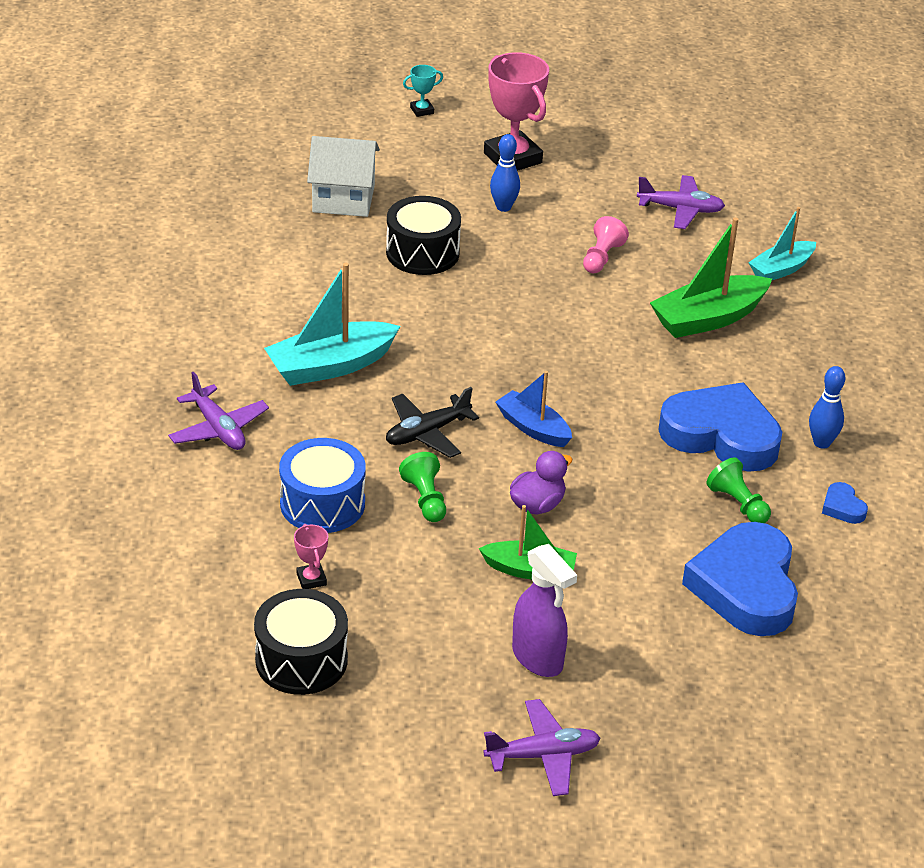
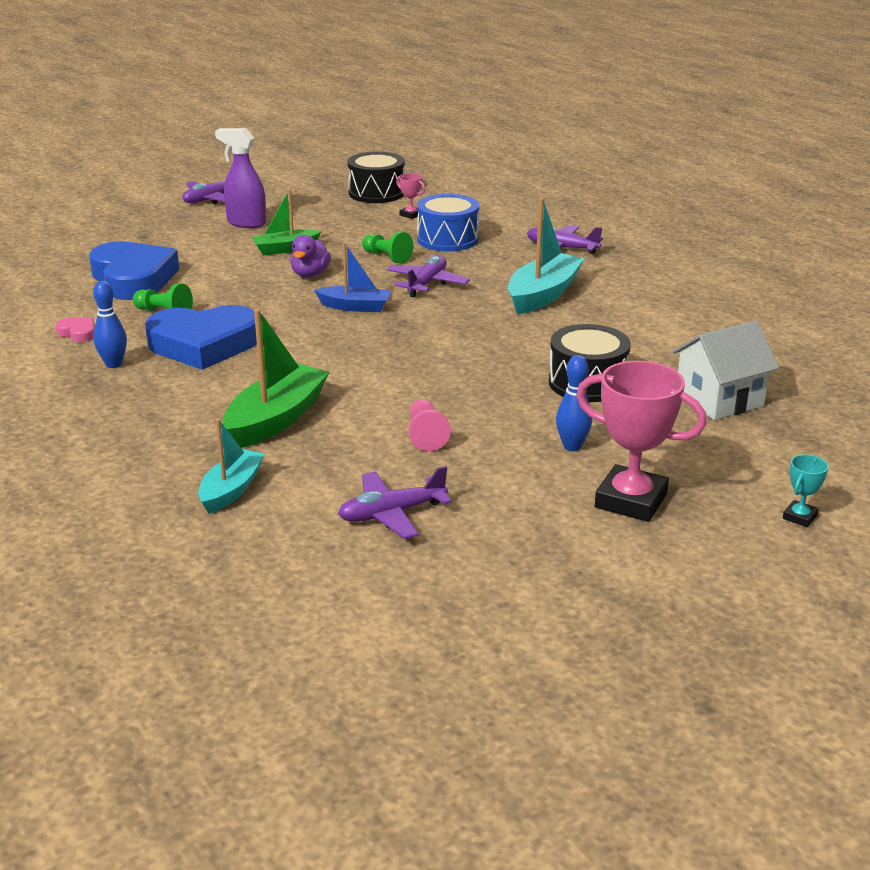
camera: 150 degrees right, 10 degrees down
black plane [386,387,479,458] -> purple plane [386,256,470,297]
blue heart [822,482,868,524] -> pink heart [55,317,95,342]

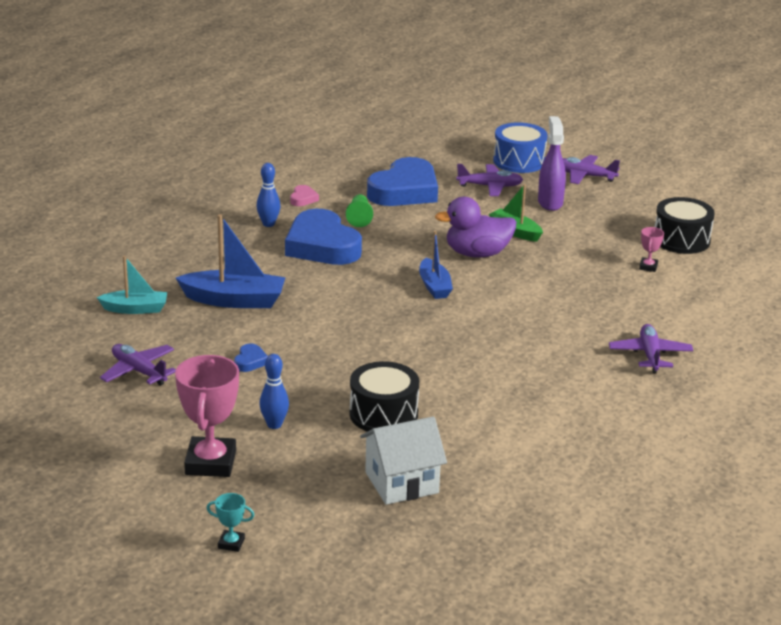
camera: 65 degrees right, 0 degrees up
green boat [223,309,329,448] -> blue boat [176,214,286,308]
purple duck [290,235,331,277] -> purple duck [435,197,516,258], size x1.56
green pawn [362,232,413,264] -> none
purple plane [386,256,470,297] -> purple plane moved to [456,164,523,196]
pink pawn [408,399,451,451] -> blue heart [234,343,268,372]
blue drum [417,194,479,251] -> blue drum moved to [493,122,548,173]
turquoise boat [508,198,585,314] -> none
white house [672,321,779,420] -> white house turned 60 degrees counterclockwise [360,416,447,505]

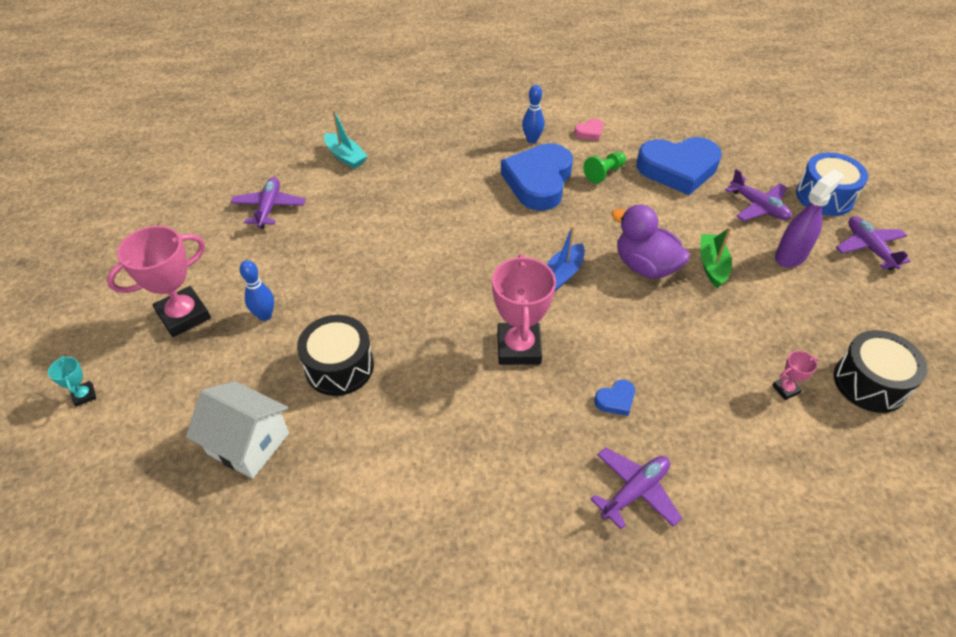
camera: 50 degrees right, 20 degrees up
blue boat [176,214,286,308] -> none
blue heart [234,343,268,372] -> blue heart moved to [594,380,635,416]
none -> pink trophy [492,254,556,365]

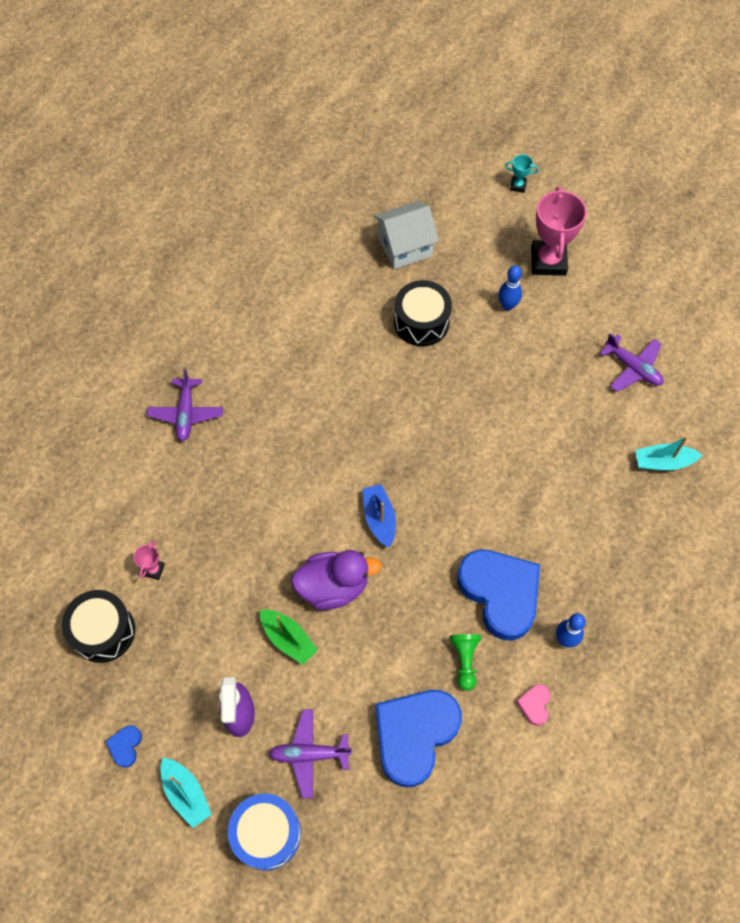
camera: 130 degrees right, 15 degrees up
pink trophy [492,254,556,365] -> none
blue heart [594,380,635,416] -> blue heart moved to [105,725,142,768]
purple plane [836,216,911,270] -> turquoise boat [160,758,212,828]

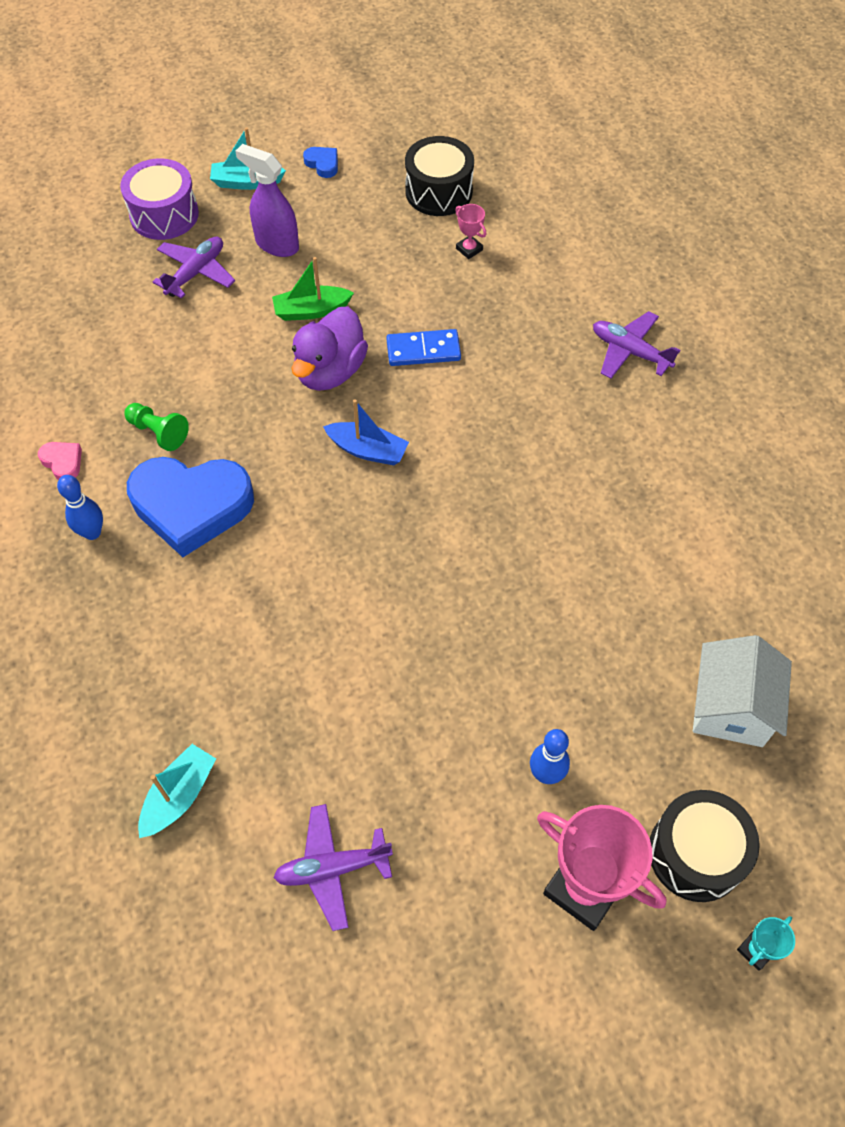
camera: 125 degrees right, 5 degrees down
blue drum [228,793,301,871] -> purple drum [120,158,199,240]
blue heart [375,690,462,787] -> none
black drum [394,280,452,346] -> black drum moved to [650,790,760,902]
none -> blue domino [386,329,461,366]

